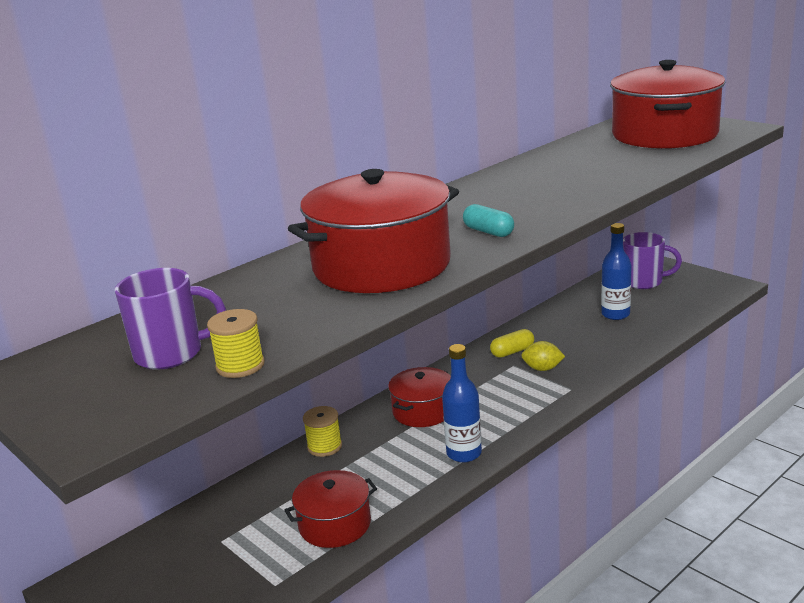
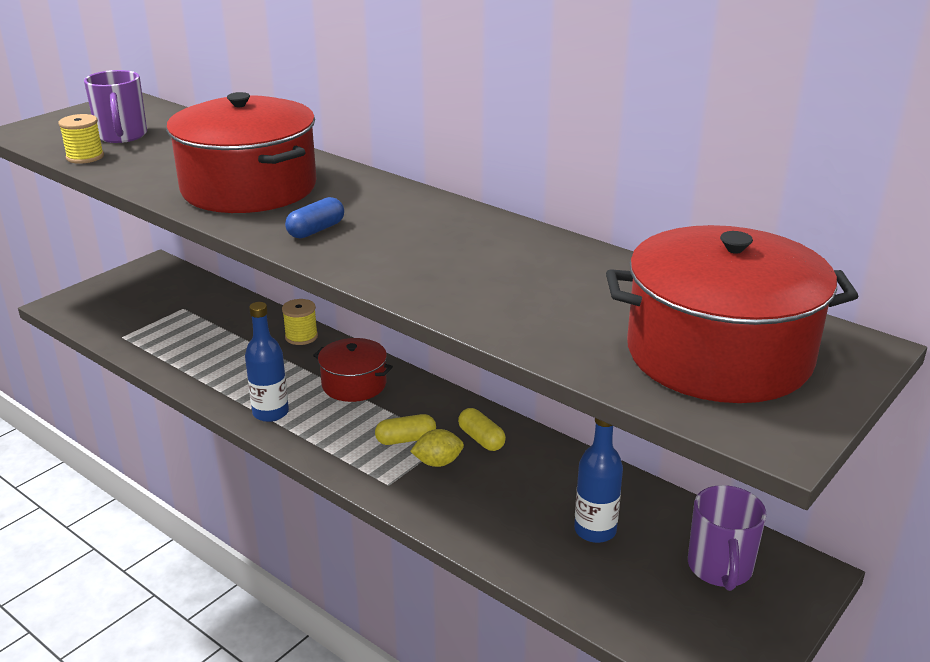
camera: 80 degrees right, 5 degrees up
red pot [284,470,377,548] -> none
turquoise capsule [463,204,514,237] -> blue capsule [285,197,344,239]
yellow lemon [521,341,565,371] -> yellow lemon turned 75 degrees clockwise [410,429,464,467]
none -> yellow capsule [375,414,436,445]

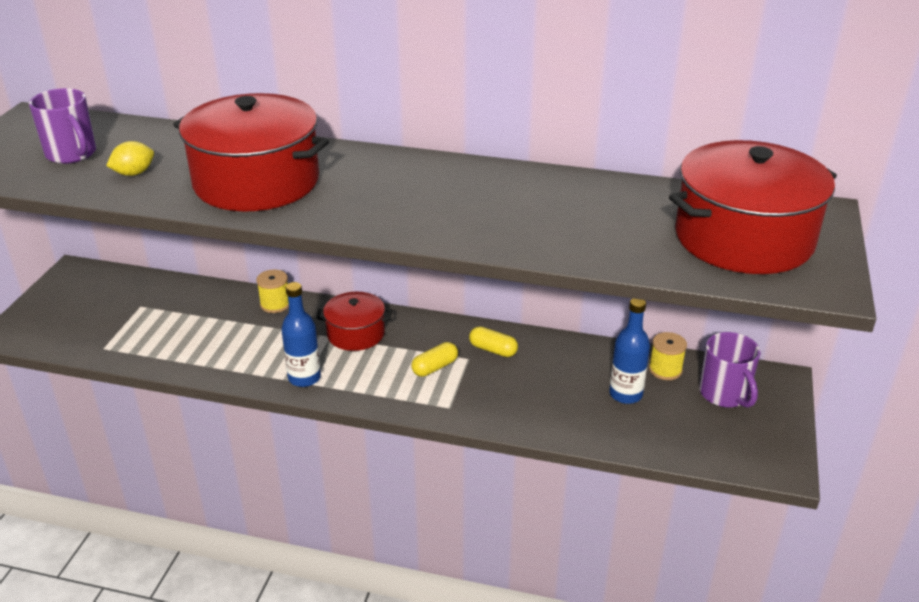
camera: 25 degrees left, 5 degrees up
yellow spool [58,114,104,164] -> yellow spool moved to [649,332,687,380]
blue capsule [285,197,344,239] -> none
yellow lemon [410,429,464,467] -> yellow lemon moved to [106,141,154,176]

